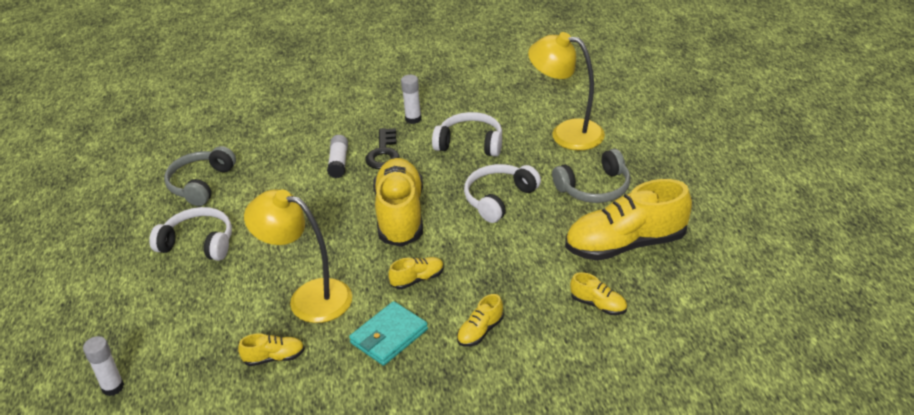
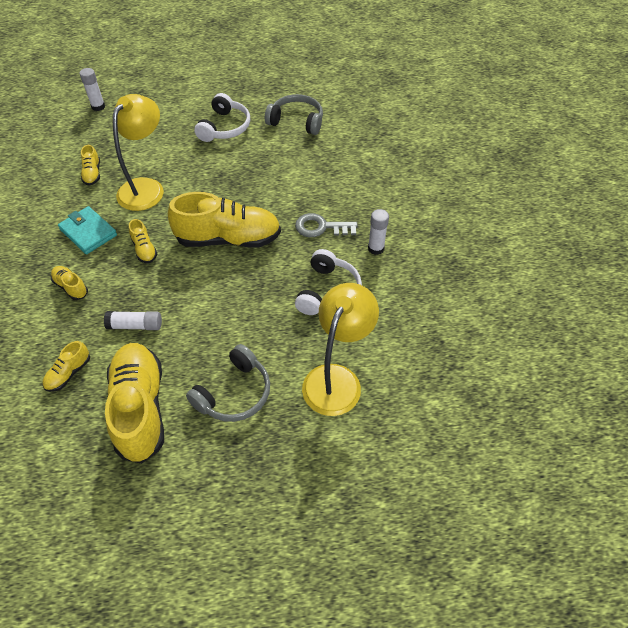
camera: 90 degrees right, 15 degrees up
white glue stick [327,135,348,178] -> white glue stick moved to [104,311,162,330]
black key [365,128,400,169] -> grey key [295,213,358,237]
white headphones [464,164,541,223] -> none
grey headphones [552,149,631,203] -> grey headphones turned 120 degrees counterclockwise [186,344,270,422]

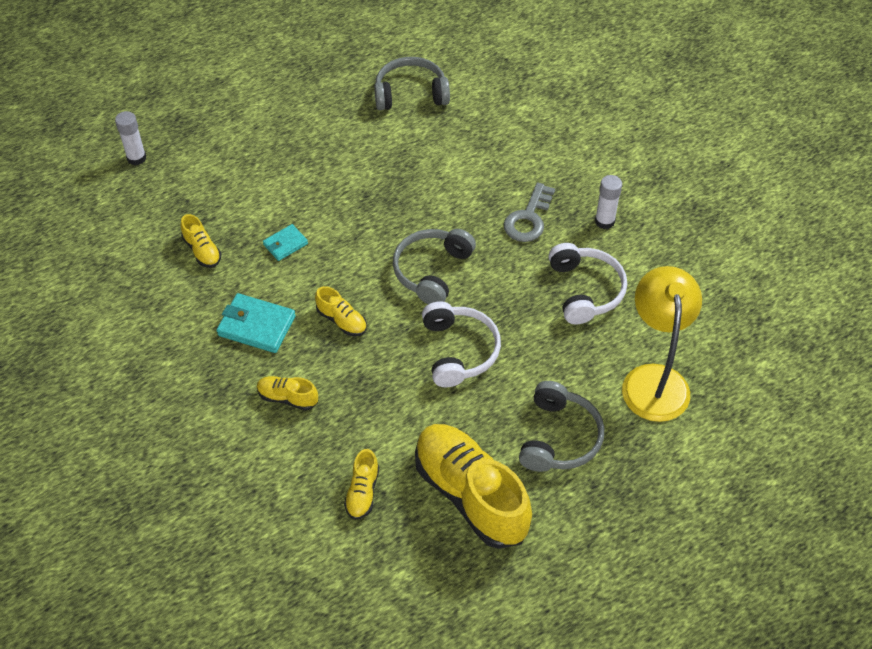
camera: 25 degrees left, 0 degrees up
white glue stick [104,311,162,330] -> none
yellow lamp [113,94,164,211] -> turquoise wallet [263,224,308,261]
yellow shoe [168,192,281,248] -> grey headphones [393,229,476,304]
white headphones [194,93,250,142] -> white headphones moved to [422,301,501,387]
grey key [295,213,358,237] -> grey key turned 45 degrees counterclockwise [504,182,555,242]

